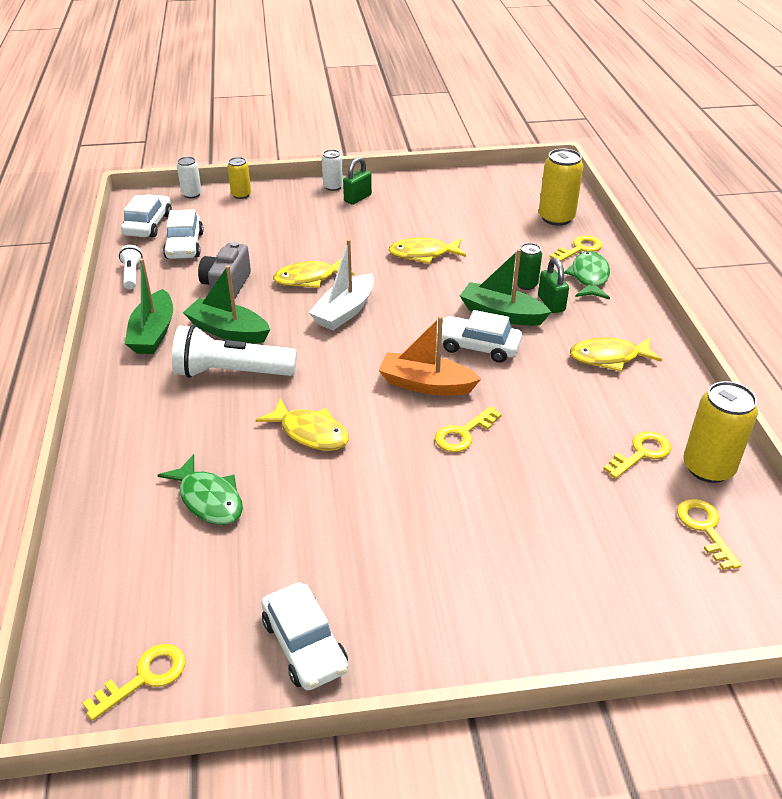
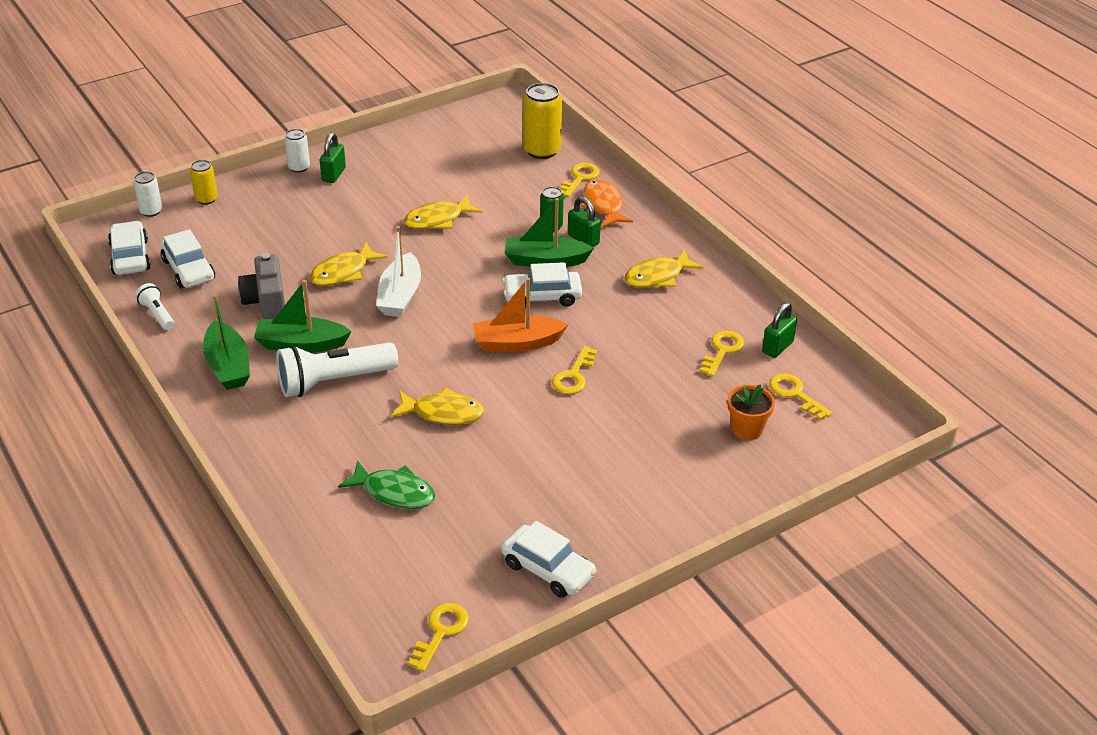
camera: 25 degrees left, 0 degrees up
green fish [564,251,610,299] -> orange fish [581,179,633,228]
yellow can [683,381,758,483] -> green padlock [762,303,797,358]
none -> orange flower pot [728,384,775,440]

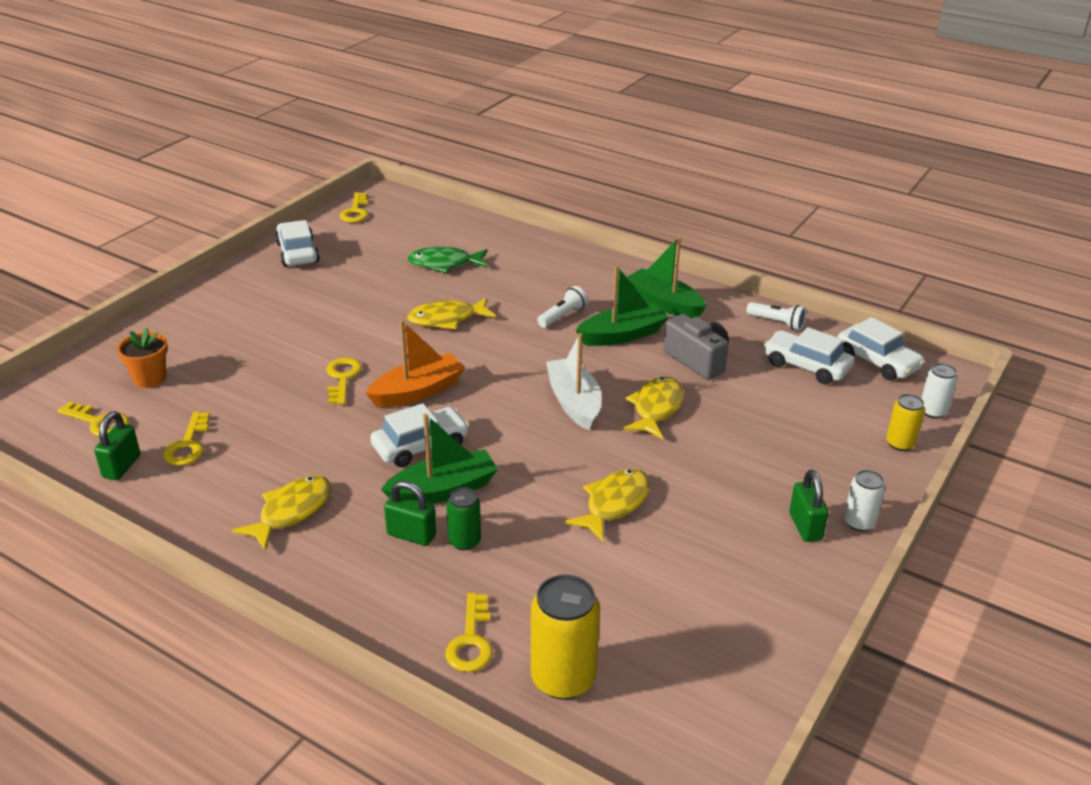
camera: 155 degrees right, 5 degrees down
white flashlight [276,342,398,397] -> white flashlight [537,286,588,328], size x0.50
white car [502,521,597,598] -> white car turned 60 degrees clockwise [275,220,320,267]
orange fish [581,179,633,228] -> none

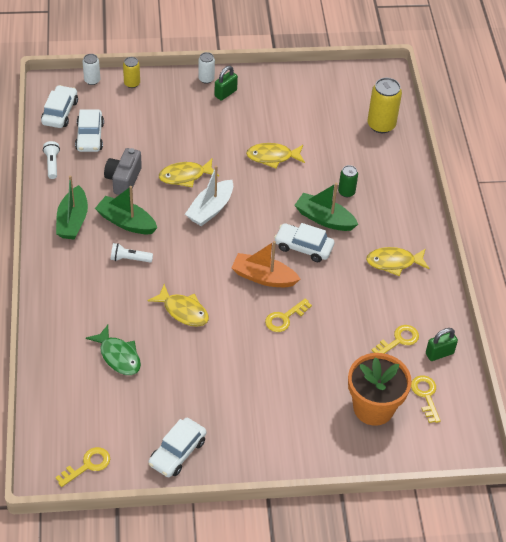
camera: 130 degrees left, 15 degrees up
orange flower pot [117,328,168,388] -> orange flower pot [348,353,412,426], size x1.80
green padlock [384,481,436,546] -> none
yellow key [445,593,493,672] -> none

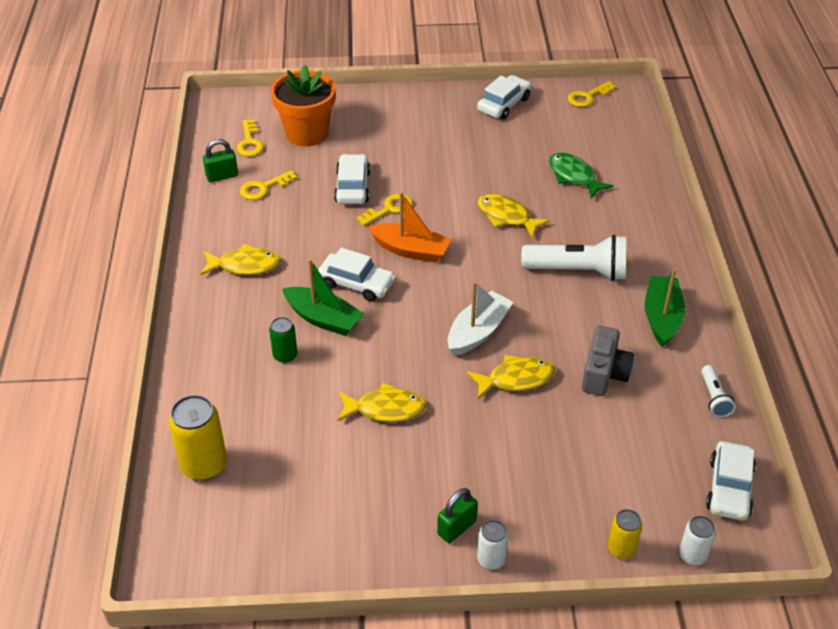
camera: 175 degrees left, 5 degrees down
white car [75,109,104,152] -> white car moved to [334,154,371,204]
green boat [95,186,157,234] -> none
white flashlight [111,243,153,263] -> white flashlight [521,235,626,281], size x1.98

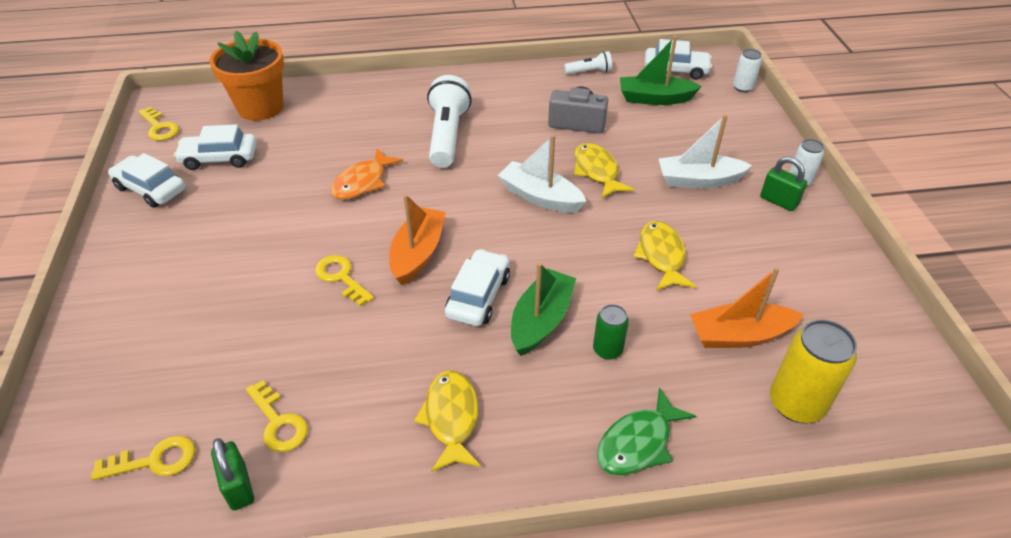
camera: 95 degrees left, 0 degrees up
orange flower pot [271,65,336,147] -> orange flower pot moved to [210,31,284,121]
white car [334,154,371,204] -> white car moved to [174,124,257,170]
yellow fish [478,193,550,238] -> orange fish [330,149,403,200]
green fish [549,153,614,199] -> green fish moved to [597,387,696,475]
yellow can [608,509,642,559] -> none
green boat [645,269,685,347] -> green boat moved to [620,36,702,105]
none -> white boat [659,114,752,188]
none -> orange boat [690,267,804,348]

